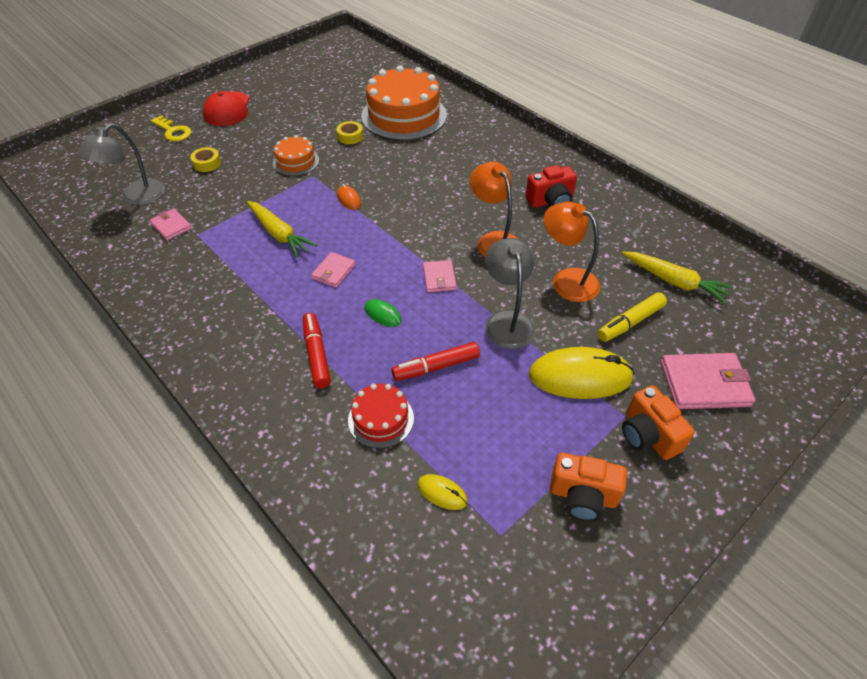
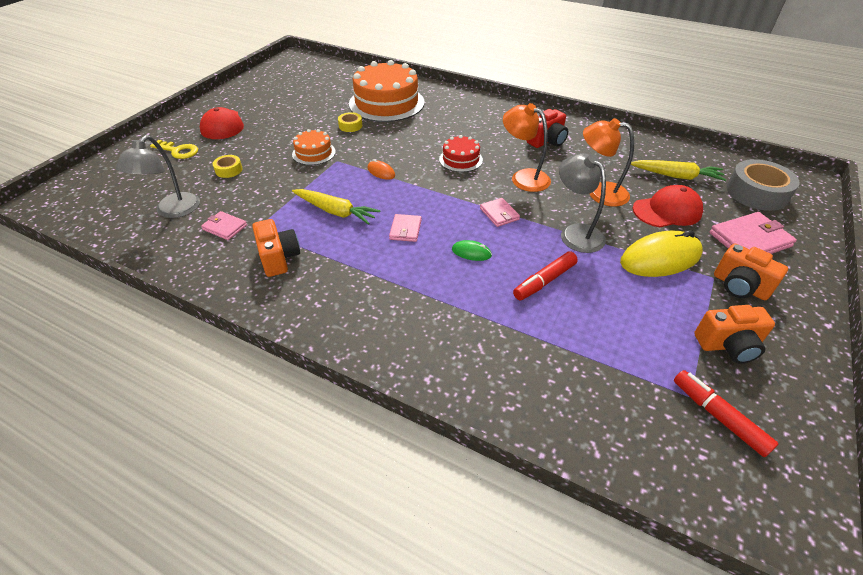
camera: 20 degrees left, 5 degrees down
red marker [303,313,331,389] -> red marker moved to [674,370,779,457]
red cake [348,384,414,449] -> red cake moved to [439,135,483,172]
yellow mouse [418,474,468,510] -> none
yellow marker [598,292,667,342] -> red cap [632,185,703,227]
none -> orange camera [252,219,300,277]
none -> grey tape [727,159,799,211]

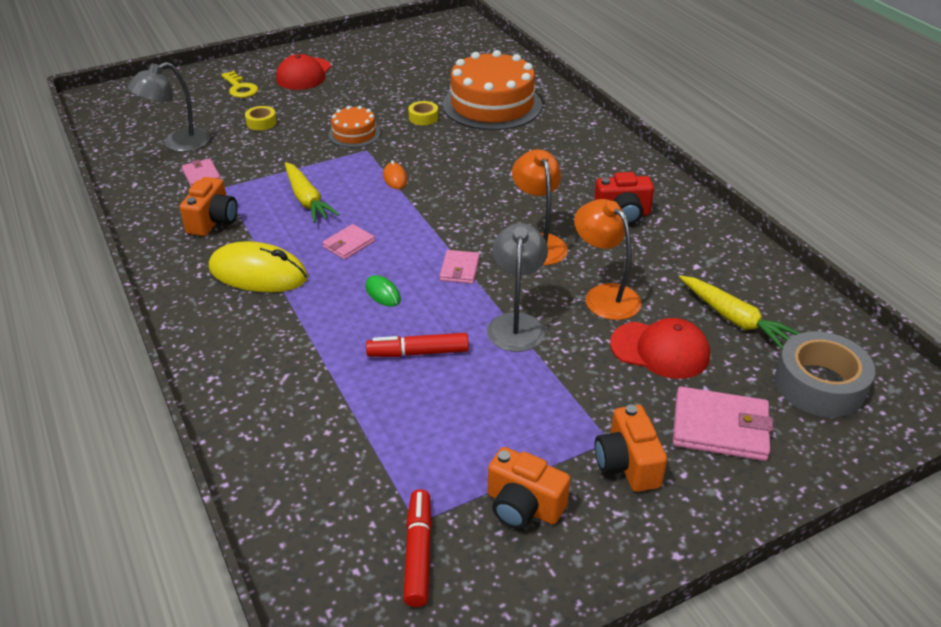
camera: 35 degrees right, 5 degrees down
red cake [439,135,483,172] -> none
yellow mouse [620,230,703,277] -> yellow mouse moved to [209,241,308,292]

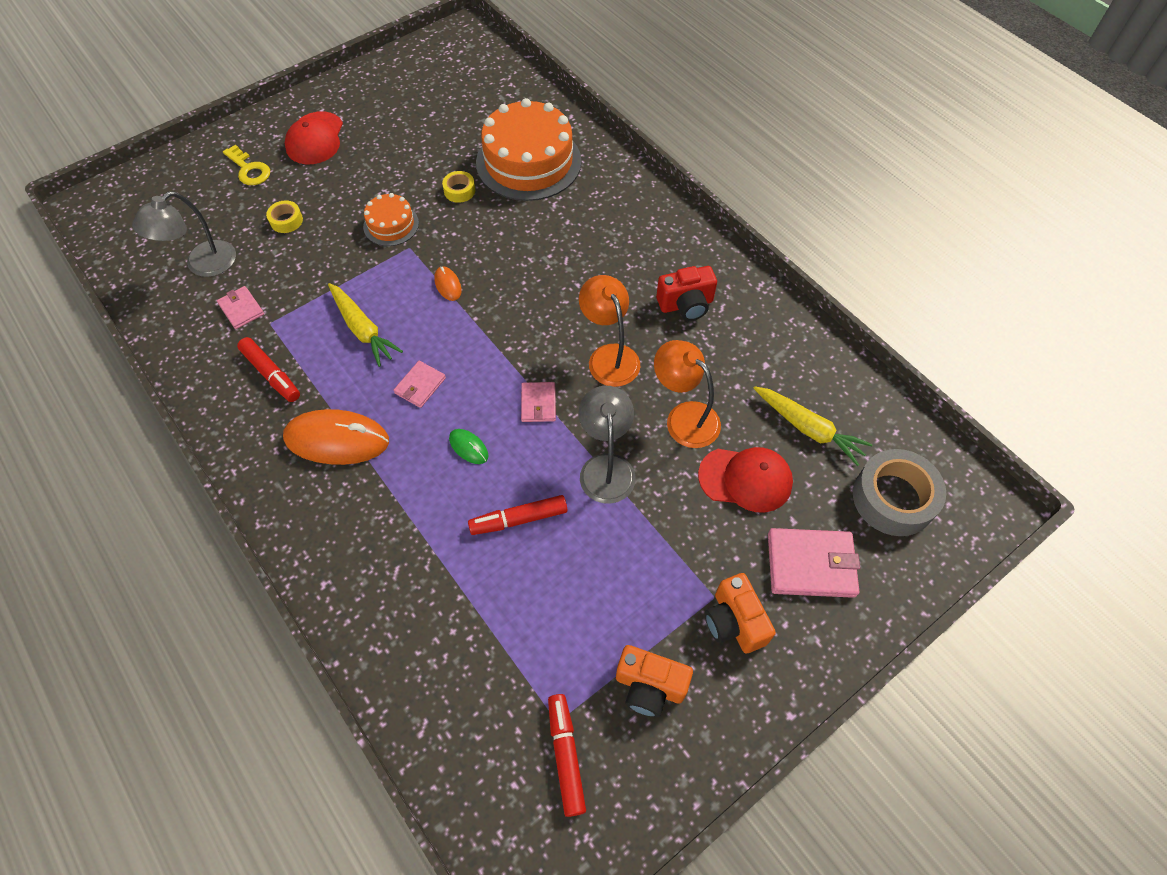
camera: 10 degrees left, 20 degrees up
orange camera [180,177,237,236] -> red marker [237,337,300,402]
yellow mouse [209,241,308,292] -> orange mouse [283,409,389,465]

